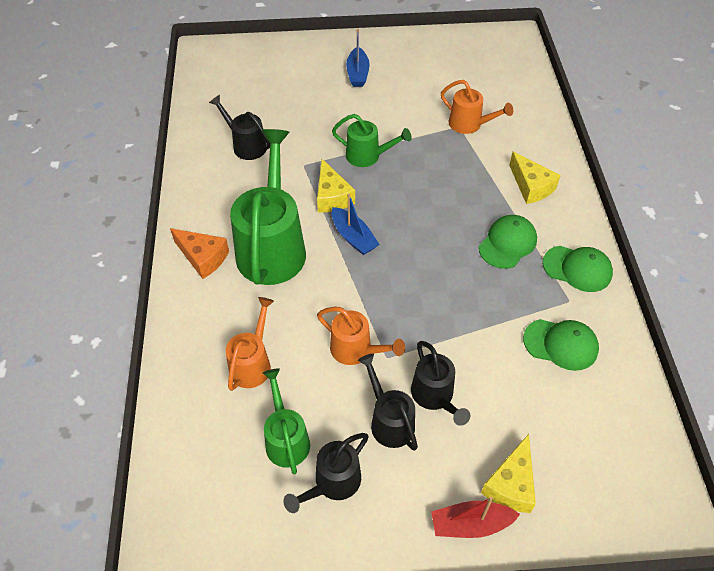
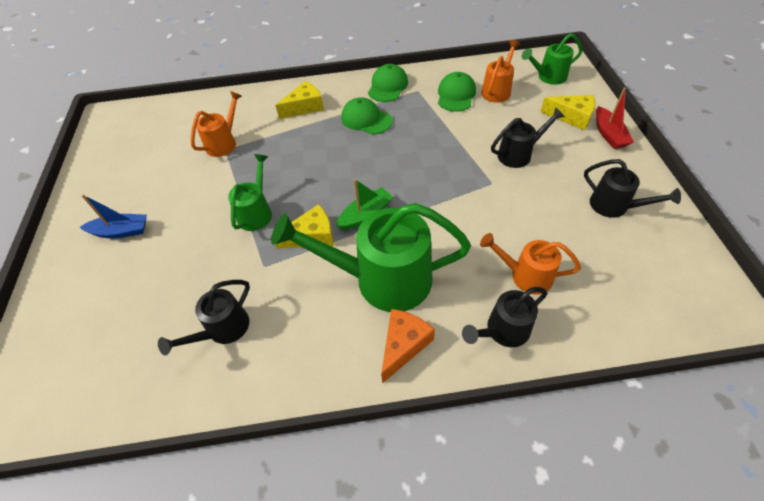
camera: 90 degrees left, 0 degrees up
green watering can [263,369,310,474] -> green watering can moved to [522,33,582,85]
orange watering can [317,307,405,365] -> orange watering can moved to [481,40,520,103]
blue boat [331,194,380,255] -> green boat [336,179,393,230]
black watering can [358,354,418,451] -> black watering can moved to [462,287,547,347]

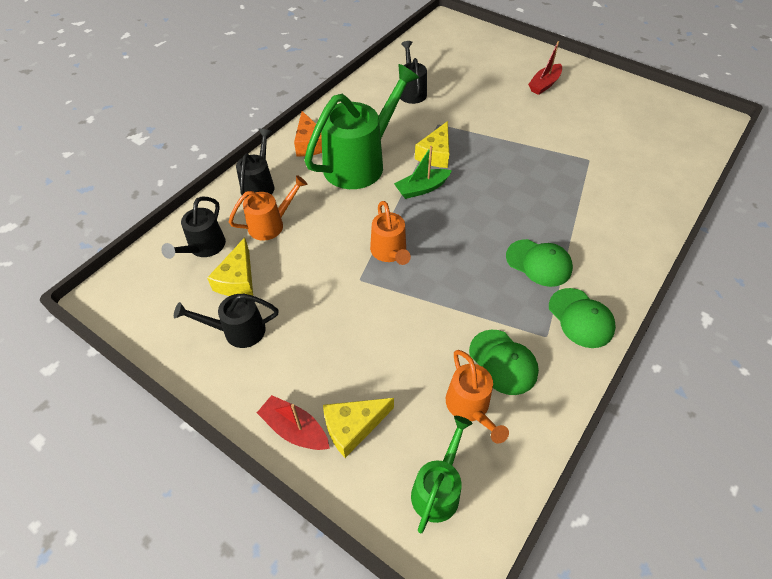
camera: 130 degrees right, 0 degrees up
blue boat [80,194,147,238] -> red boat [528,41,562,95]
orange watering can [191,91,242,157] -> orange watering can moved to [370,201,411,265]
green watering can [228,154,272,231] -> none
yellow cheese [275,81,324,119] -> yellow cheese moved to [207,237,253,296]
green boat [336,179,393,230] -> green boat turned 60 degrees clockwise [394,146,452,199]
green cap [341,97,393,135] -> green cap turned 45 degrees clockwise [506,239,573,287]
black watering can [491,107,565,168] -> black watering can moved to [161,196,226,259]

